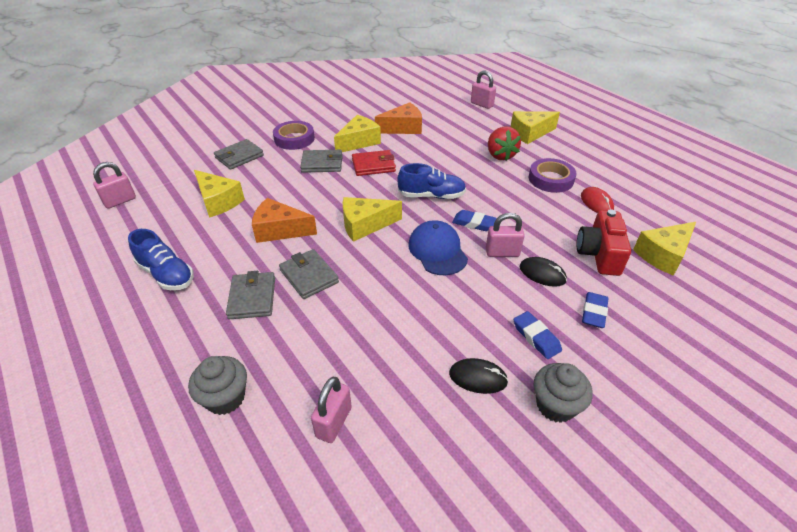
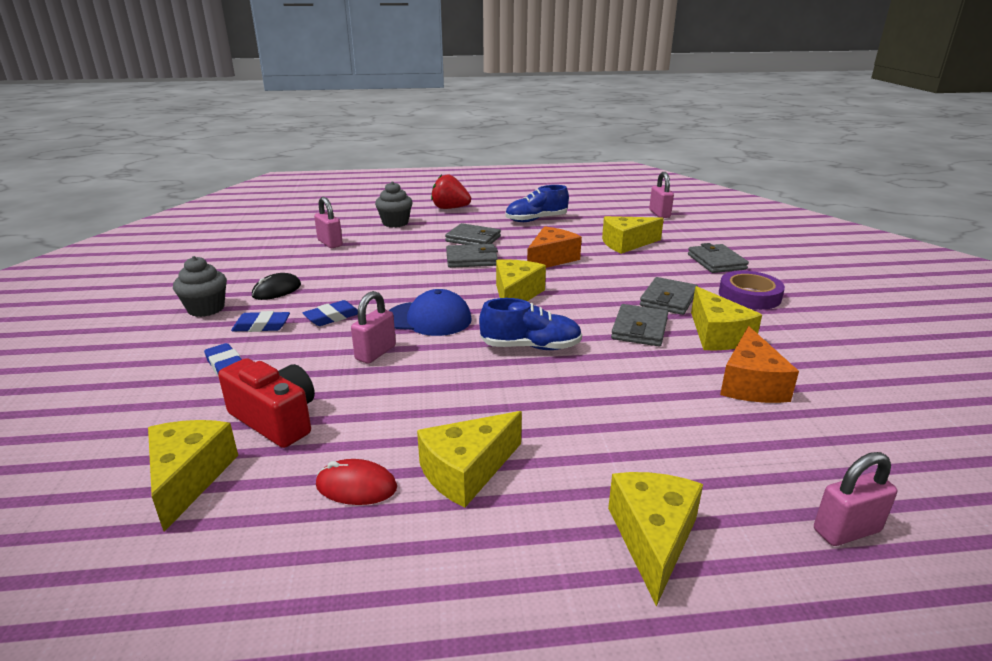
camera: 120 degrees right, 15 degrees down
red wallet [352,150,396,176] -> grey wallet [611,304,668,346]
blue shoe [397,163,466,199] -> blue shoe turned 120 degrees counterclockwise [479,298,582,350]
blue eraser [452,210,497,231] -> blue eraser moved to [303,300,358,326]
red strawberry [488,126,521,161] -> red strawberry moved to [431,174,471,209]
black mouse [519,257,567,287] -> none
purple tape [529,158,576,193] -> yellow cheese [417,411,522,508]

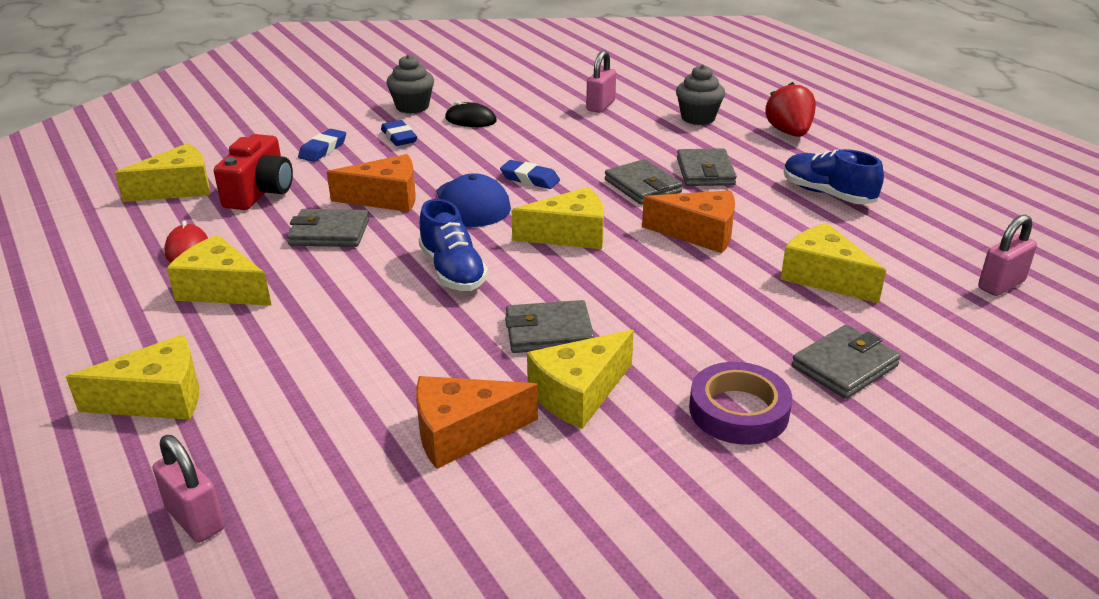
camera: 65 degrees right, 5 degrees up
blue eraser [303,300,358,326] -> blue eraser moved to [500,160,560,189]
pink padlock [351,291,396,364] -> orange cheese [327,154,416,212]
grey wallet [640,277,698,315] -> grey wallet moved to [287,209,369,247]

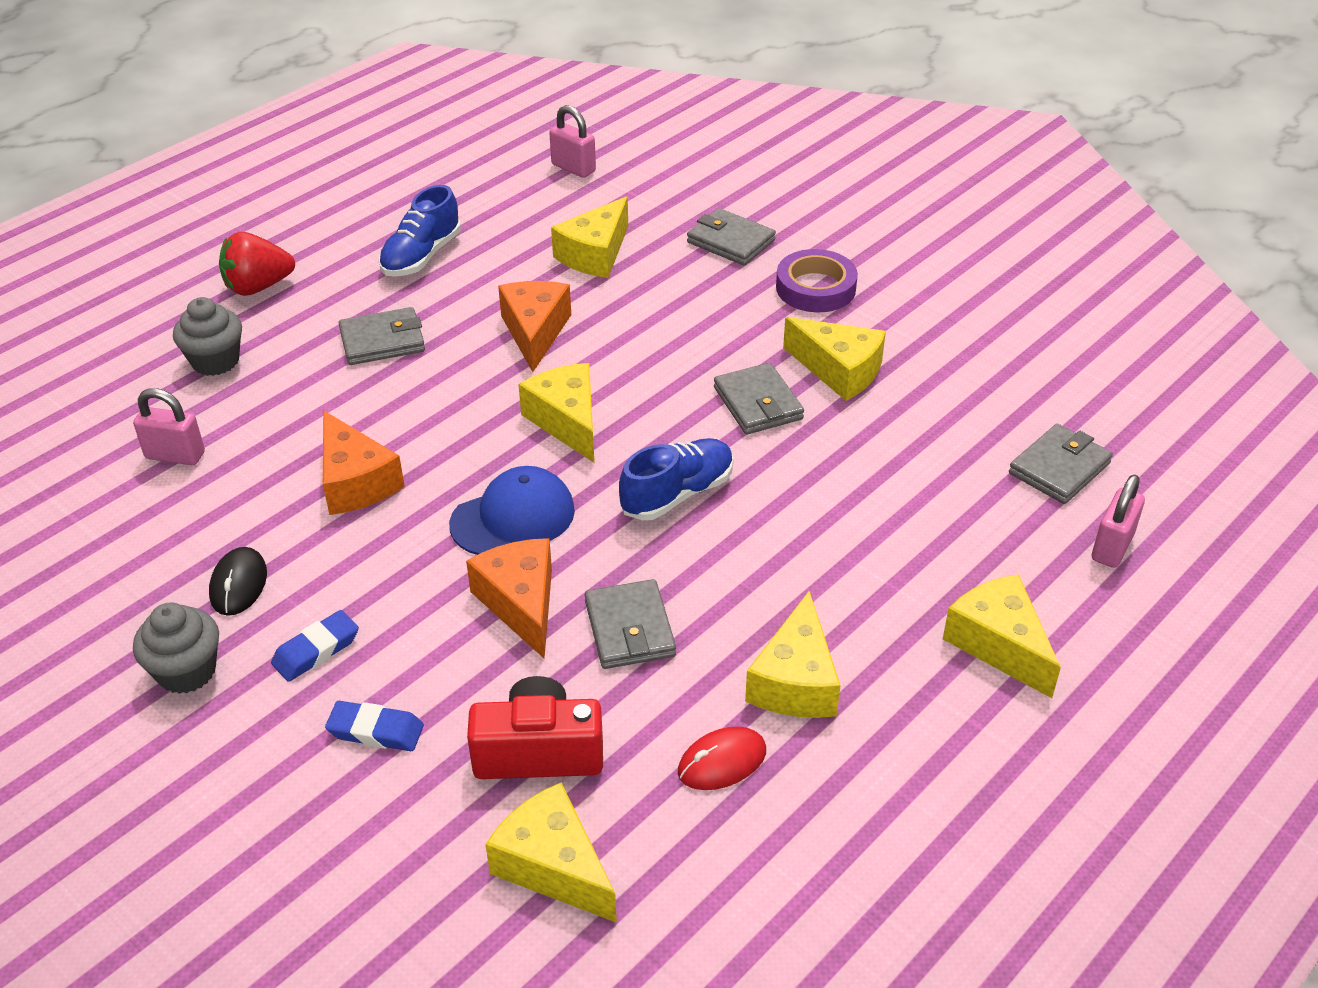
camera: 105 degrees left, 10 degrees up
orange cheese [416,376,538,469] -> orange cheese moved to [323,410,405,515]
blue eraser [500,160,560,189] -> none
grey wallet [605,159,683,205] -> grey wallet moved to [1009,424,1113,504]

